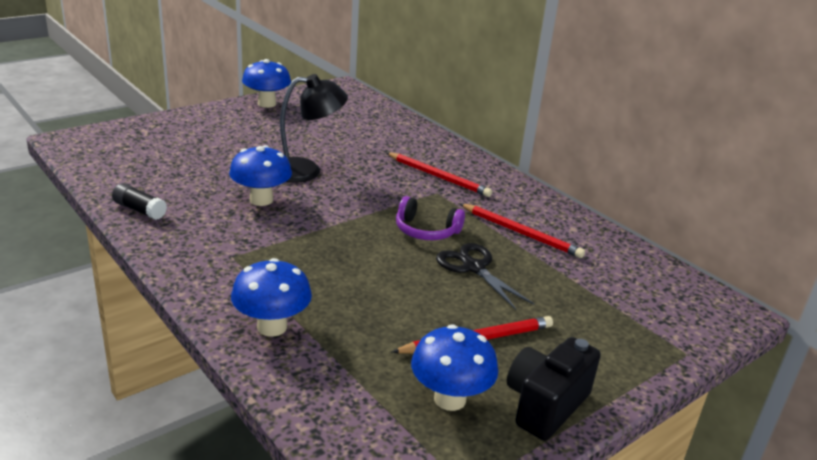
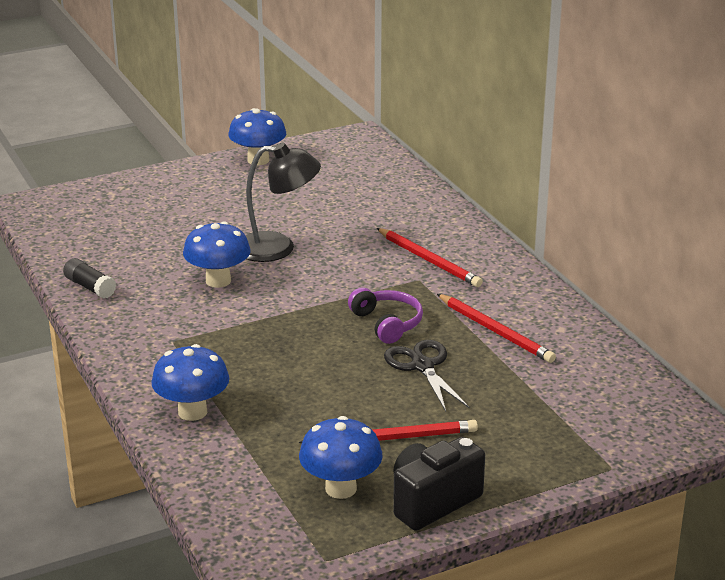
camera: 15 degrees right, 0 degrees up
purple headphones [396,196,465,240] -> purple headphones turned 150 degrees counterclockwise [348,288,423,344]

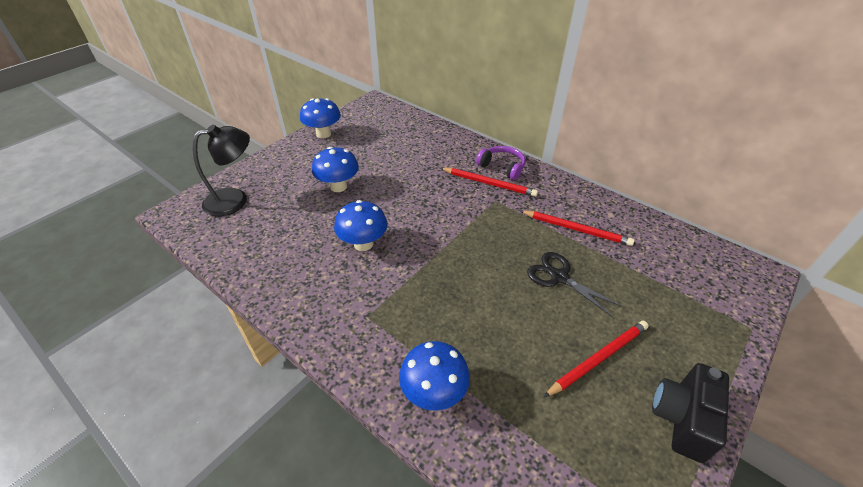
camera: 25 degrees left, 15 degrees up
black glue stick [63,258,116,298] -> none
black lamp [245,143,321,262] -> black lamp moved to [193,125,250,217]
blue mushroom [299,416,383,499] -> blue mushroom moved to [312,147,359,192]
purple headphones [348,288,423,344] -> purple headphones moved to [476,146,525,180]

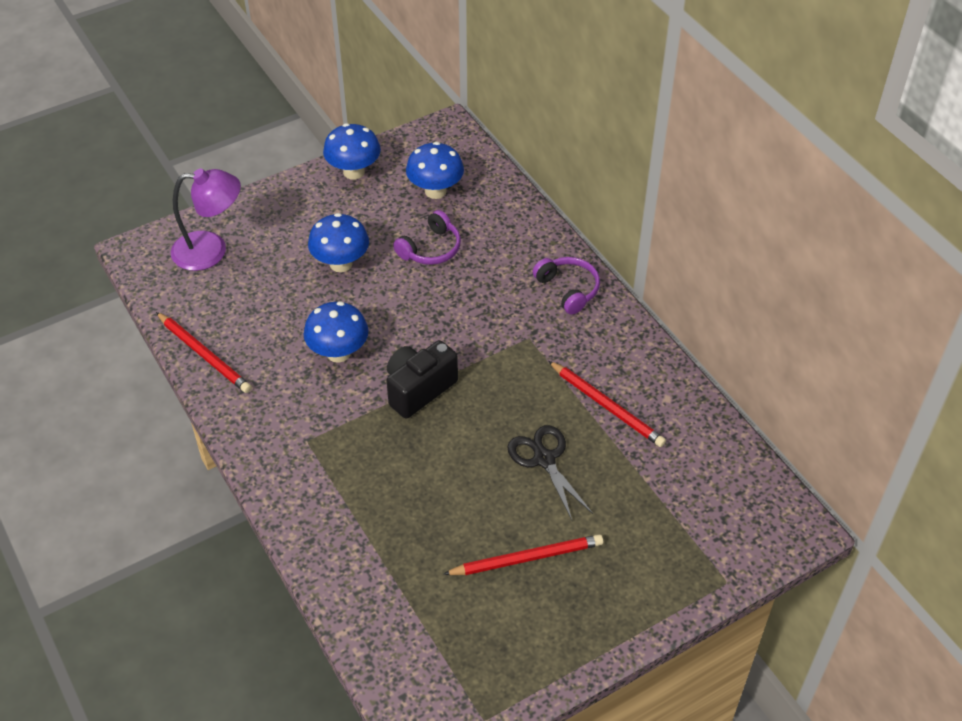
camera: 20 degrees right, 5 degrees up
black lamp [193,125,250,217] -> purple lamp [171,168,241,271]
blue mushroom [399,341,470,410] -> blue mushroom moved to [406,142,464,199]
red pencil [441,167,538,197] -> red pencil moved to [156,312,252,393]
black camera [652,363,729,463] -> black camera moved to [386,340,458,419]
none -> purple headphones [393,210,461,265]

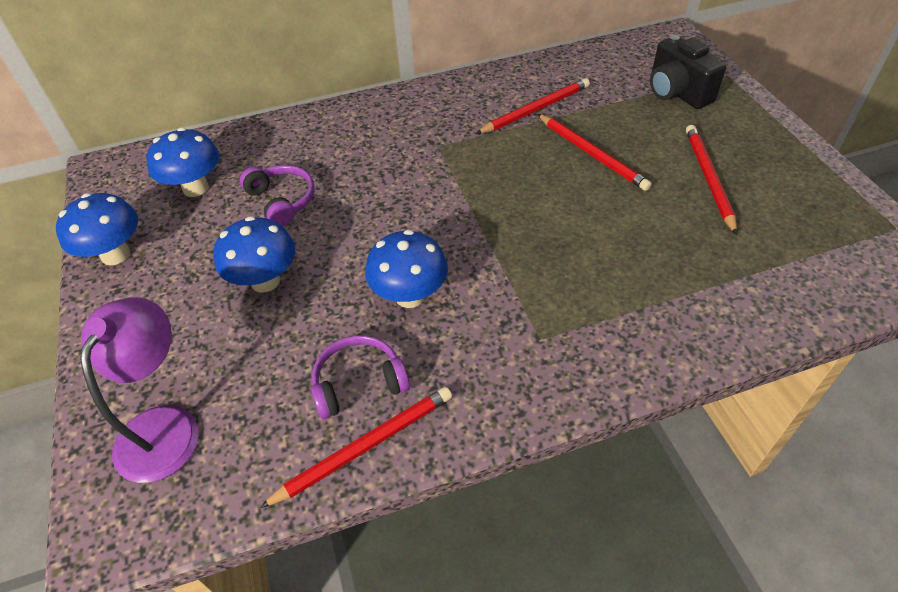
camera: 75 degrees left, 0 degrees up
black camera [386,340,458,419] -> black camera moved to [650,35,726,109]
black scissors [507,425,593,522] -> red pencil [538,114,652,191]
purple headphones [532,257,600,315] -> purple headphones moved to [311,335,410,419]

